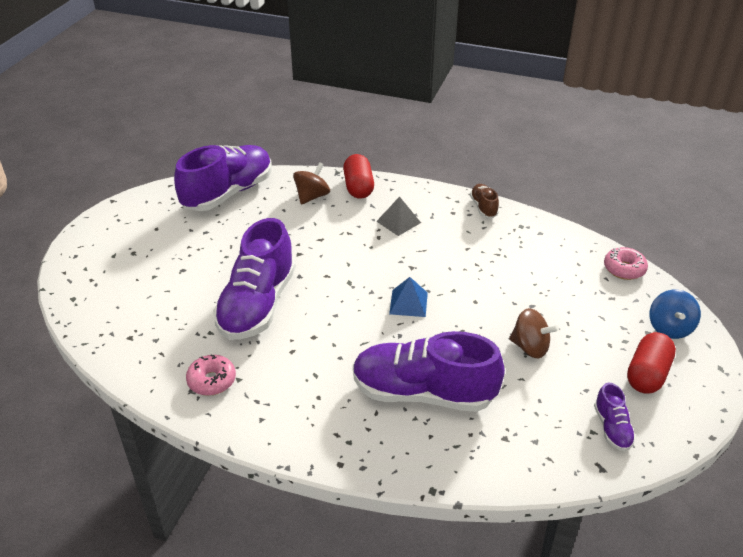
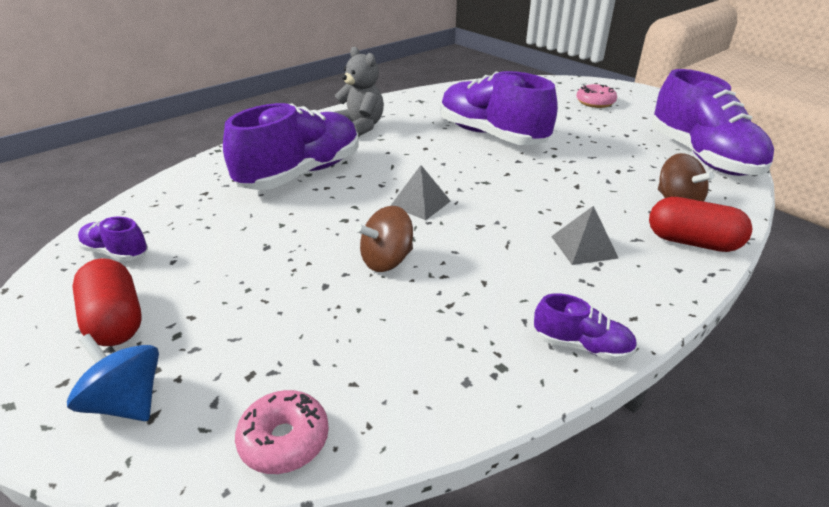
camera: 120 degrees right, 5 degrees down
pink donut [186,355,236,396] -> pink donut moved to [576,84,617,108]
blue pyramid [389,277,428,317] -> grey pyramid [390,165,451,220]
brown shoe [470,184,499,218] -> purple shoe [534,293,637,361]
brown spinning top [509,308,559,358] -> brown spinning top moved to [356,206,413,272]
none -> grey teddy bear [335,47,384,136]

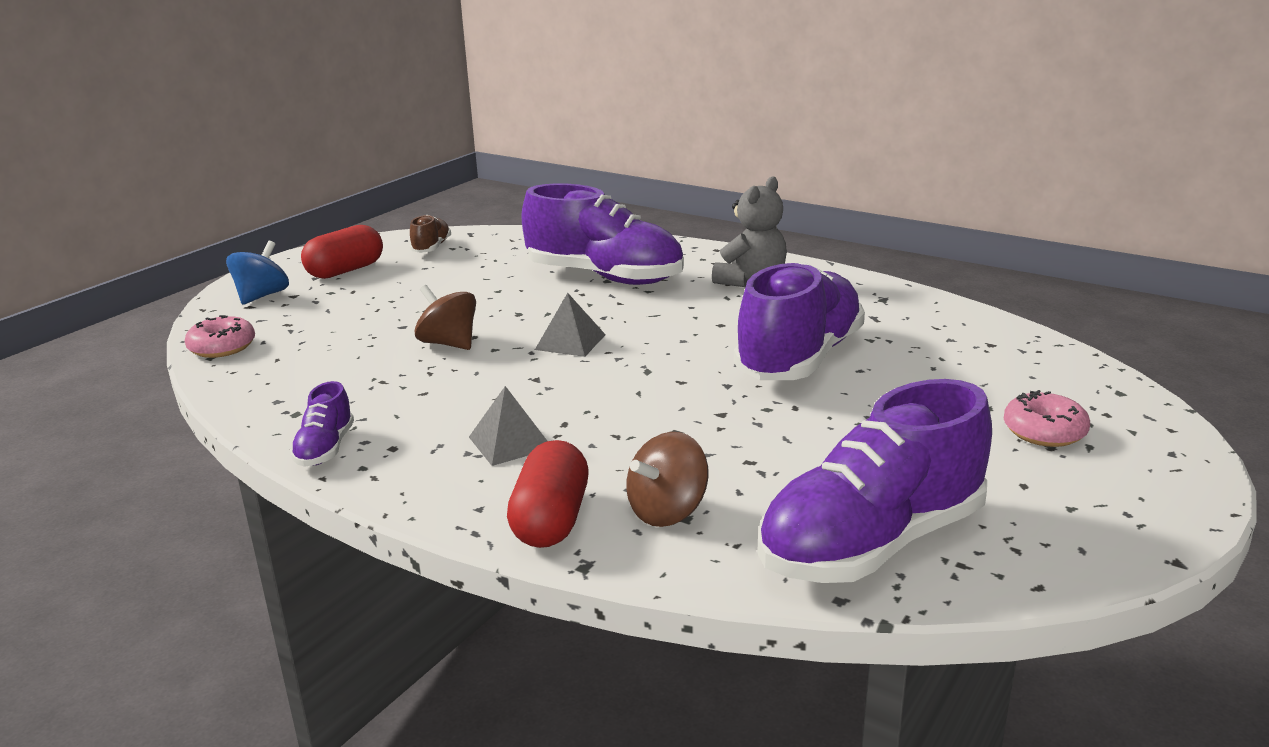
camera: 75 degrees right, 10 degrees down
purple shoe [78,217,148,261] -> brown shoe [410,215,451,253]

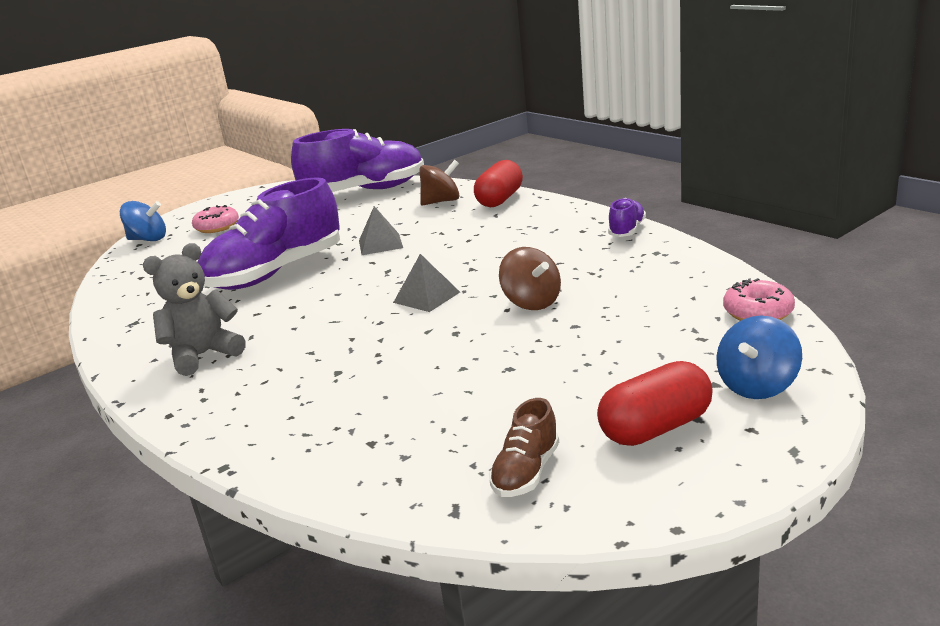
camera: 160 degrees left, 0 degrees up
grey pyramid [469,386,547,466] -> grey pyramid moved to [359,206,403,255]
purple shoe [521,183,684,285] -> none
none -> blue spinning top [120,201,166,241]

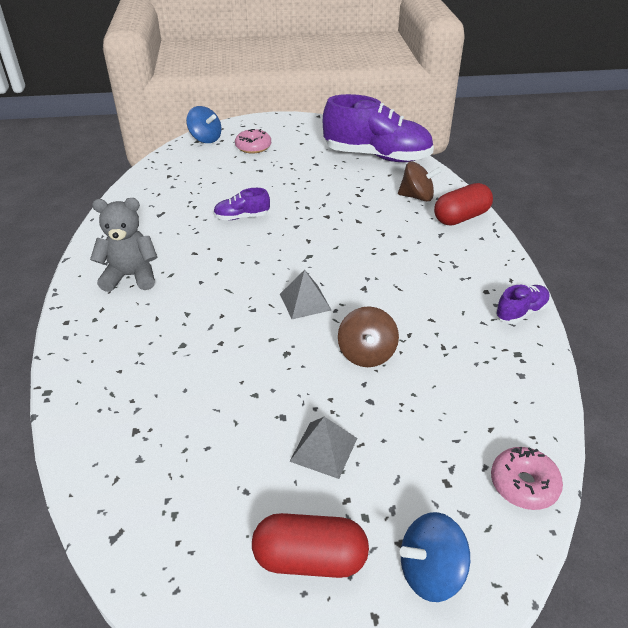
camera: 30 degrees right, 15 degrees up
purple shoe [198,177,340,290] -> purple shoe [213,188,270,220], size x0.44
grey pyramid [359,206,403,255] -> grey pyramid moved to [289,417,357,479]
brown shoe [489,398,559,497] -> none

